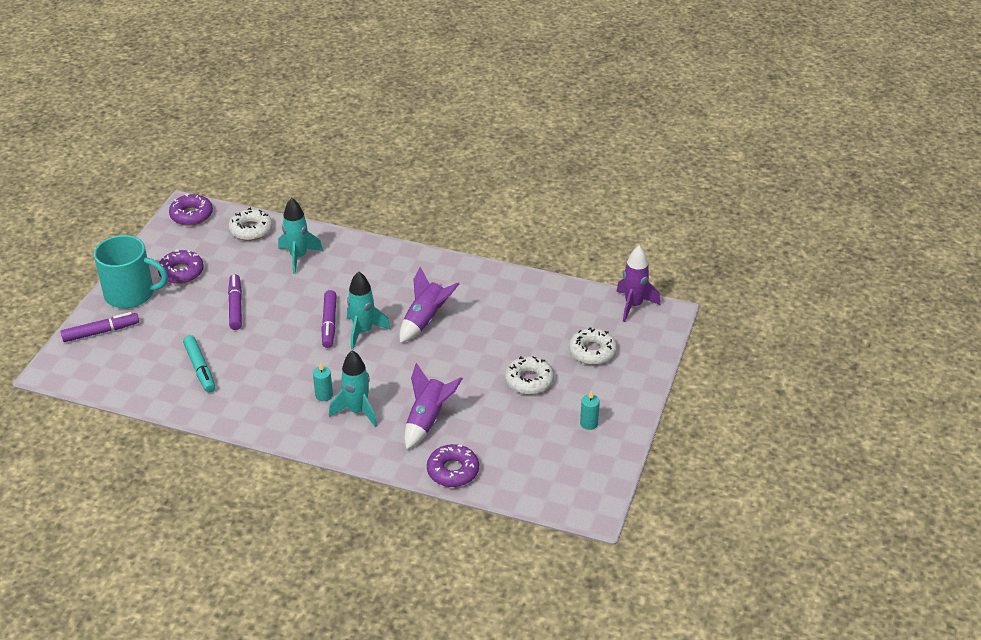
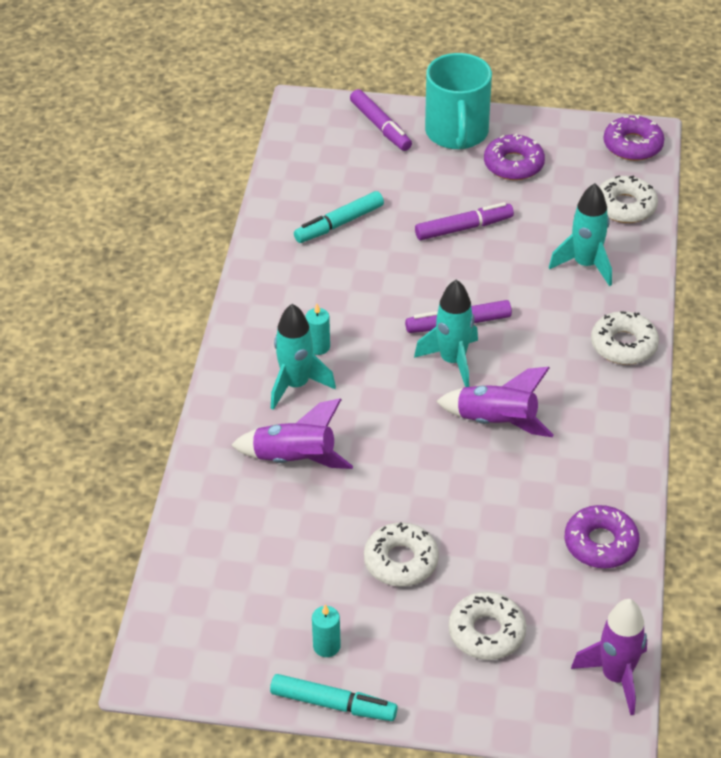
camera: 80 degrees right, 5 degrees up
purple donut [427,444,479,487] -> purple donut moved to [565,505,639,568]
none -> turquoise marker [270,674,398,721]
none -> white donut [591,311,659,365]

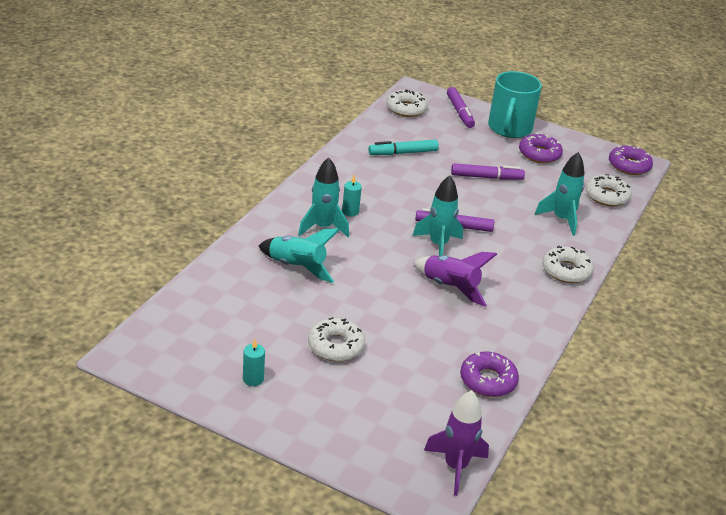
camera: 15 degrees right, 10 degrees down
purple rocket [231,398,353,469] -> turquoise rocket [259,228,339,283]
turquoise marker [270,674,398,721] -> none
white donut [449,592,526,660] -> white donut moved to [386,90,428,117]

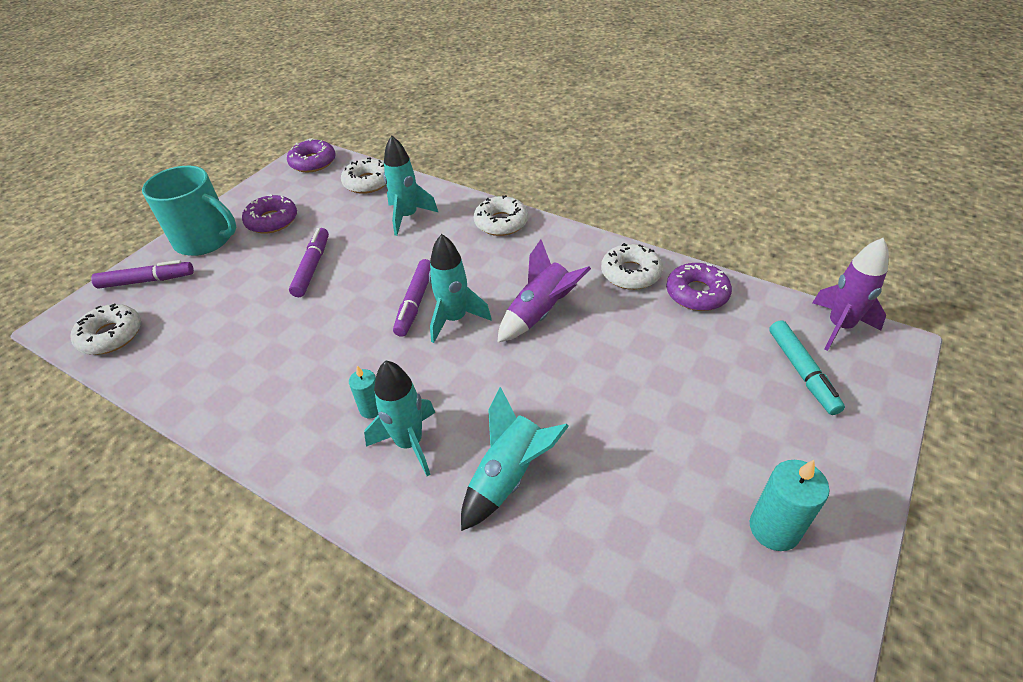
camera: 80 degrees left, 10 degrees up
turquoise candle [243,339,265,386] -> turquoise candle [750,460,830,551], size x1.61
white donut [308,317,365,362] -> white donut moved to [601,243,663,290]
turquoise marker [368,140,439,155] -> turquoise marker moved to [769,320,845,415]

